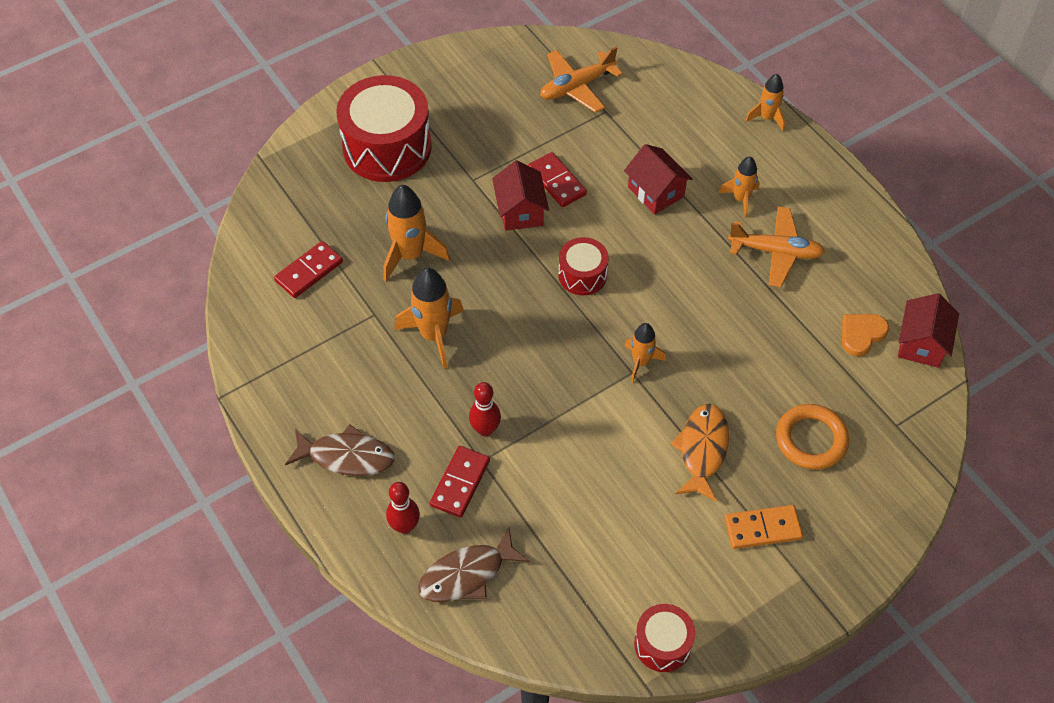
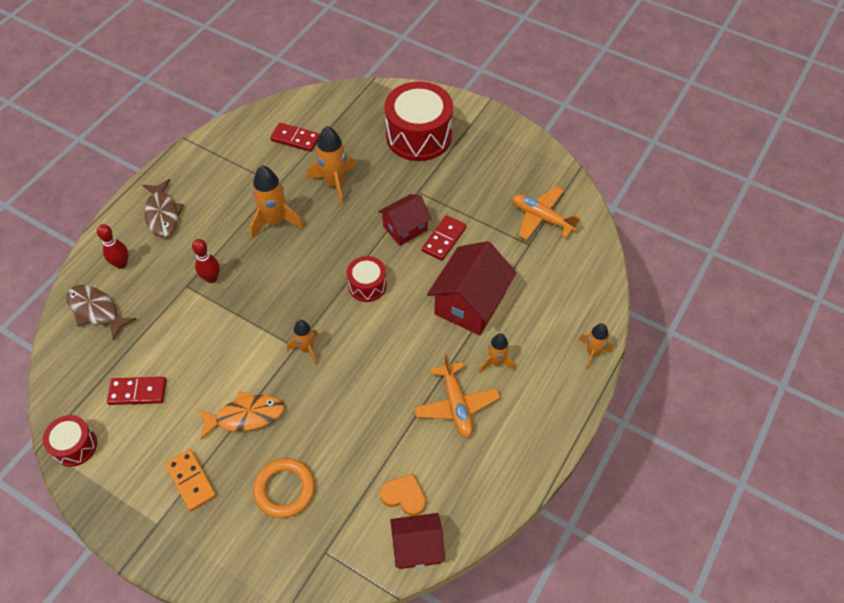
camera: 65 degrees right, 0 degrees up
red domino [430,446,490,518] -> red domino moved to [107,377,166,405]
red house [624,144,693,214] -> red house [427,241,516,335], size x1.60

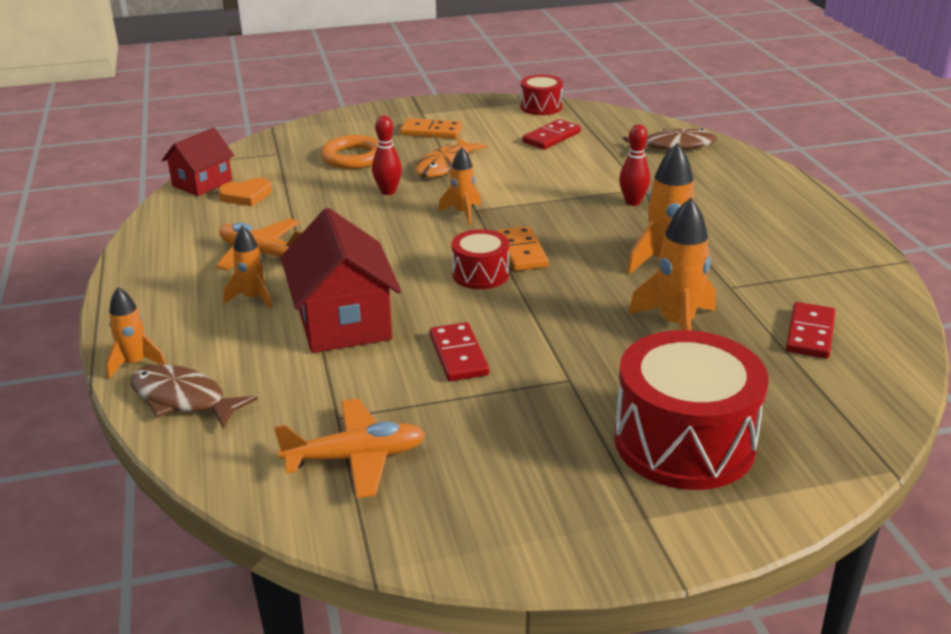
camera: 135 degrees right, 25 degrees down
red bowling pin [97,224,128,269] -> red bowling pin moved to [372,116,402,195]
brown fish [142,179,184,237] -> brown fish moved to [130,364,258,429]
red domino [270,123,320,152] -> red domino turned 45 degrees counterclockwise [786,302,835,359]
red house [378,194,432,246] -> none
none -> orange domino [497,226,549,271]

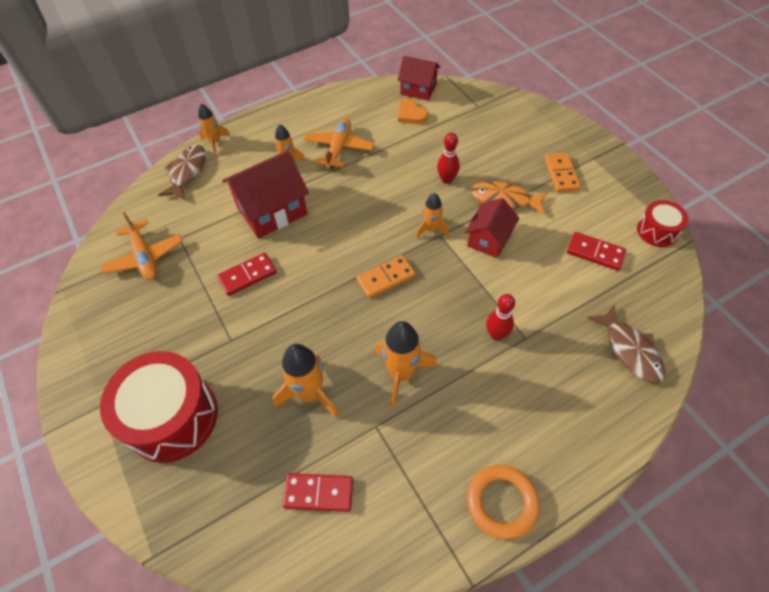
camera: 75 degrees right, 25 degrees up
orange ring [321,135,379,169] -> orange ring moved to [467,465,539,540]
red drum [452,229,509,289] -> none
none -> red house [465,198,519,258]

